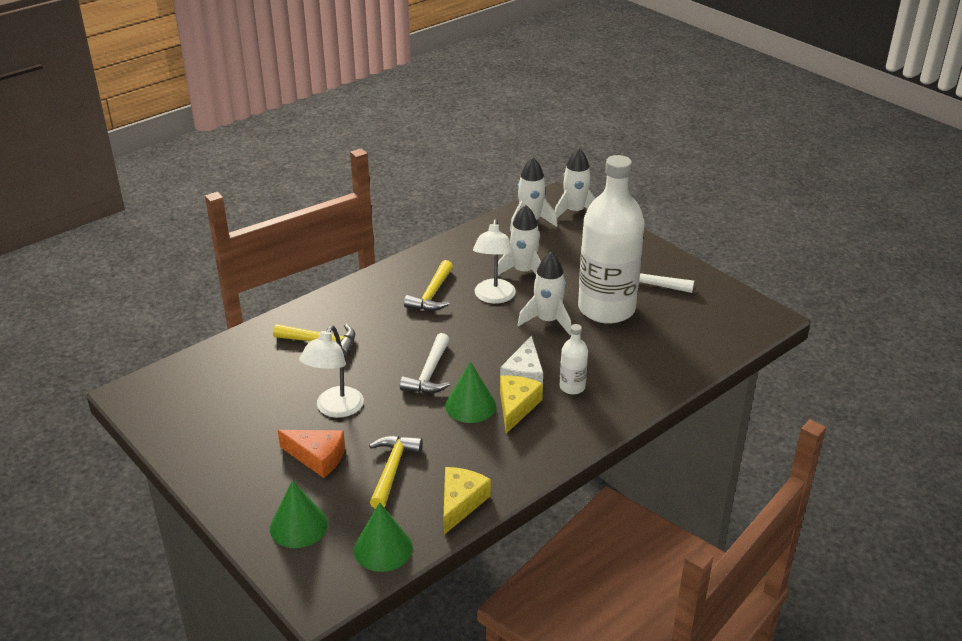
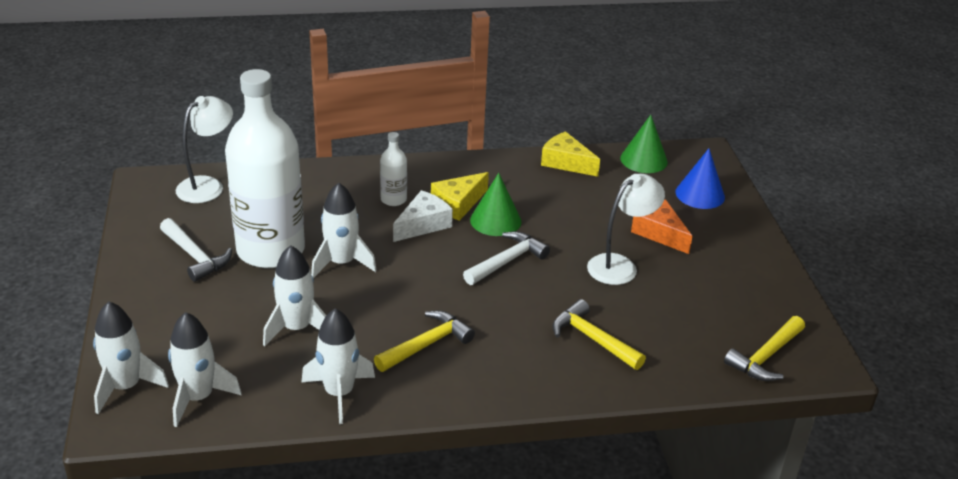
camera: 150 degrees left, 0 degrees up
green cone [270,480,328,548] -> blue cone [675,148,725,209]
yellow hammer [369,435,423,509] -> yellow hammer moved to [724,316,805,381]
yellow cheese [444,467,491,535] -> yellow cheese turned 75 degrees clockwise [541,131,600,177]
white lamp [473,219,516,304] -> white lamp moved to [176,96,233,203]
none -> white rocket [301,308,375,424]

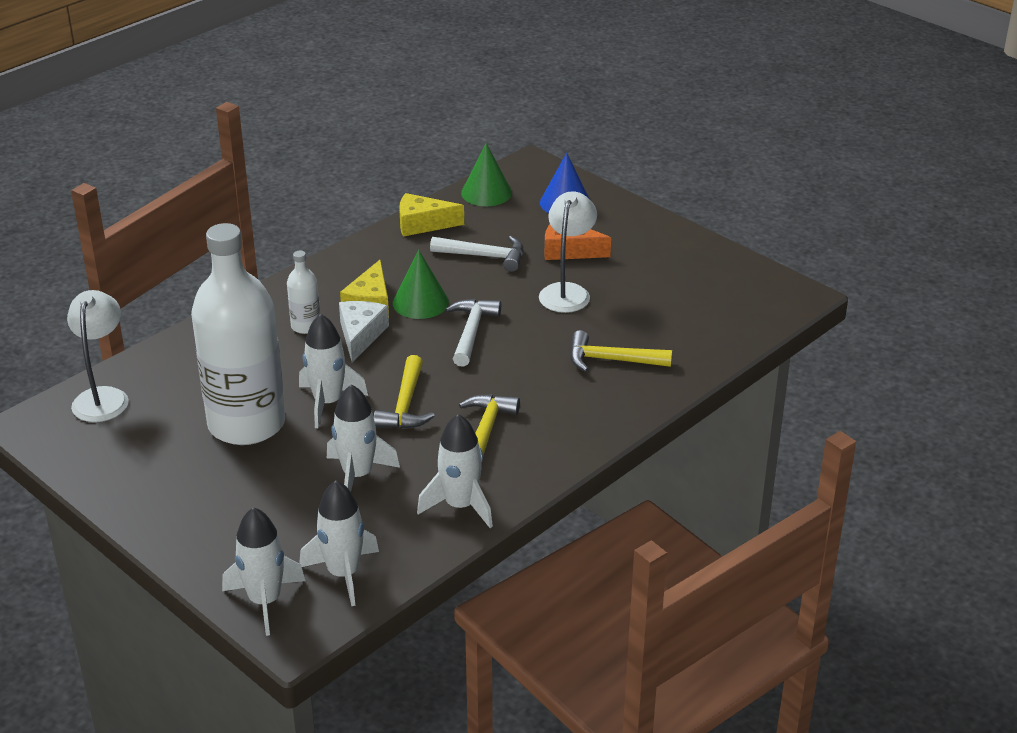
camera: 35 degrees left, 0 degrees up
white hammer [160,218,232,282] -> white hammer moved to [430,236,523,272]
yellow hammer [724,316,805,381] -> yellow hammer moved to [374,355,435,429]

